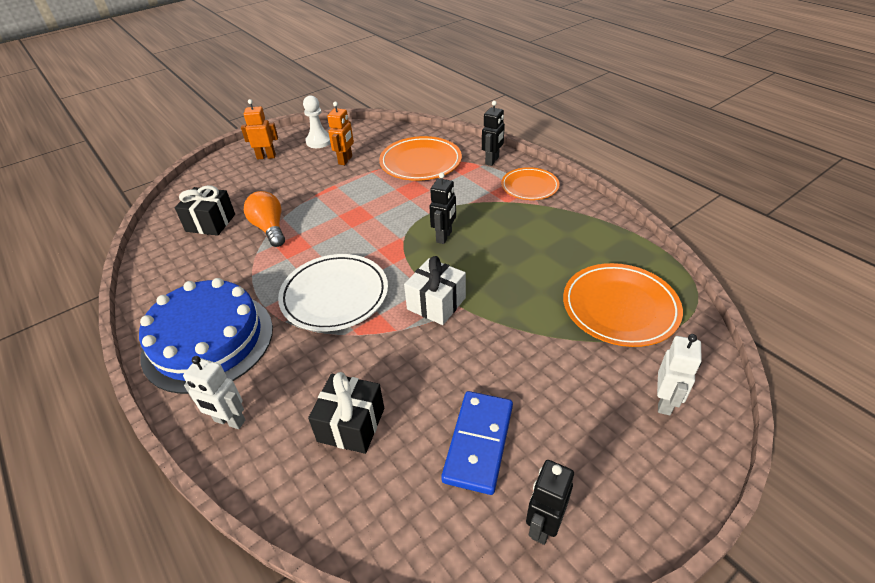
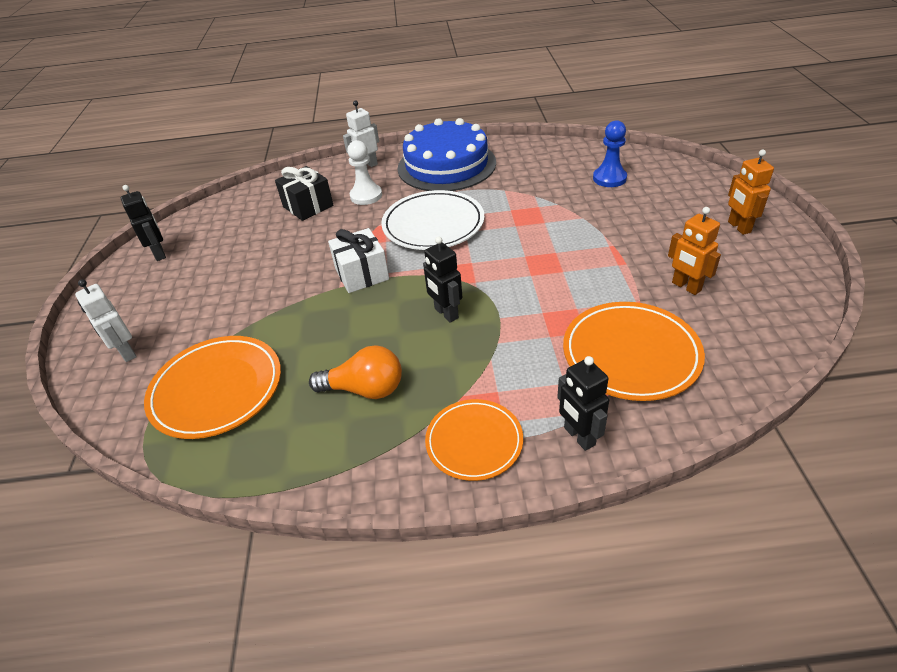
camera: 125 degrees right, 0 degrees up
black gift [175,185,235,236] -> blue pawn [593,120,627,187]
orange robot [241,99,278,159] -> orange robot turned 135 degrees clockwise [728,149,774,235]
orange light bulb [244,191,285,247] -> orange light bulb moved to [309,345,402,399]
white pawn [303,95,331,148] -> white pawn moved to [347,140,382,205]
blue domino [441,391,513,495] -> none

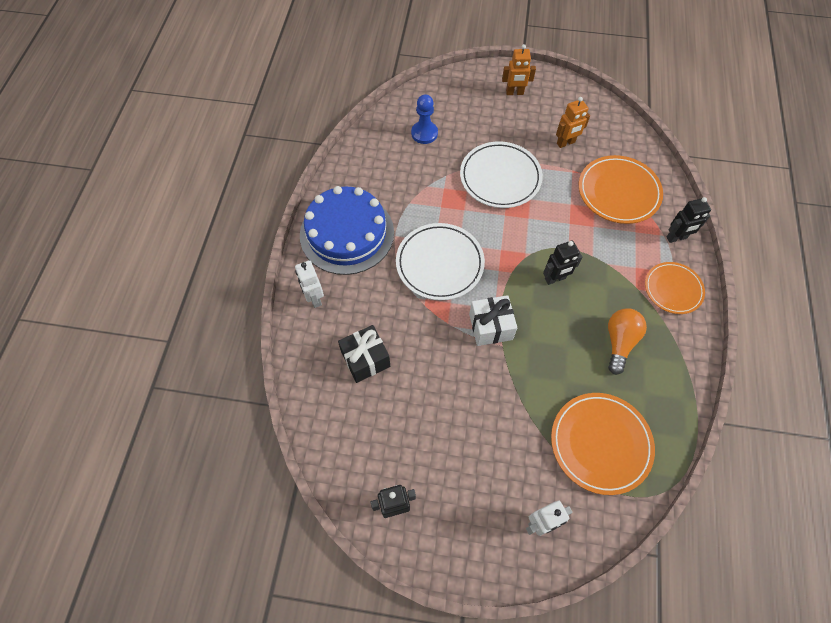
camera: 80 degrees left, 20 degrees up
white pawn [347,140,382,205] -> none
none -> white plate [460,141,543,208]

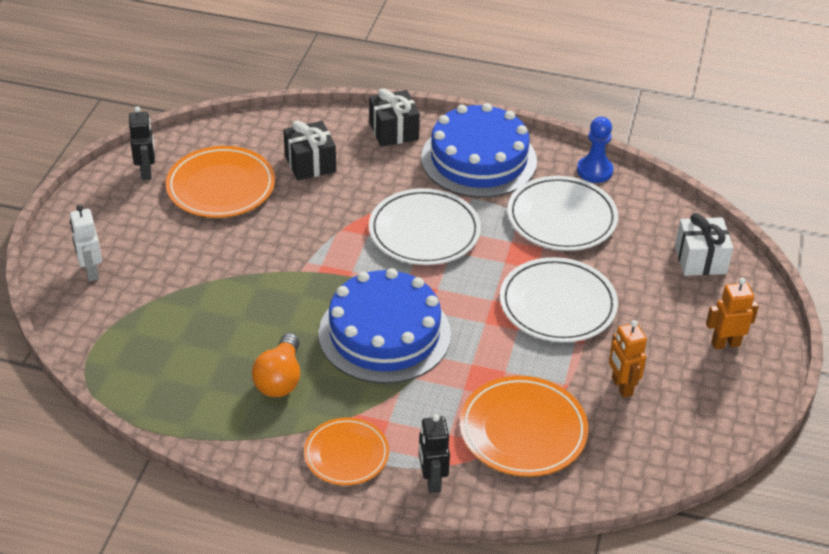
camera: 95 degrees right, 20 degrees down
white robot [295,260,324,308] -> black gift [369,88,420,147]
blue pawn [411,94,438,144] -> blue pawn moved to [577,117,613,183]
white gift [469,295,517,346] -> white gift moved to [675,213,733,276]
orange robot [502,44,536,95] -> orange robot turned 75 degrees clockwise [706,278,759,349]
black robot [543,241,583,285] -> blue cake [319,268,451,384]
orange plate [551,393,655,495] -> orange plate moved to [165,146,275,218]
orange light bulb [608,308,647,375] -> orange light bulb turned 75 degrees clockwise [252,333,300,397]
none -> white plate [507,176,618,251]

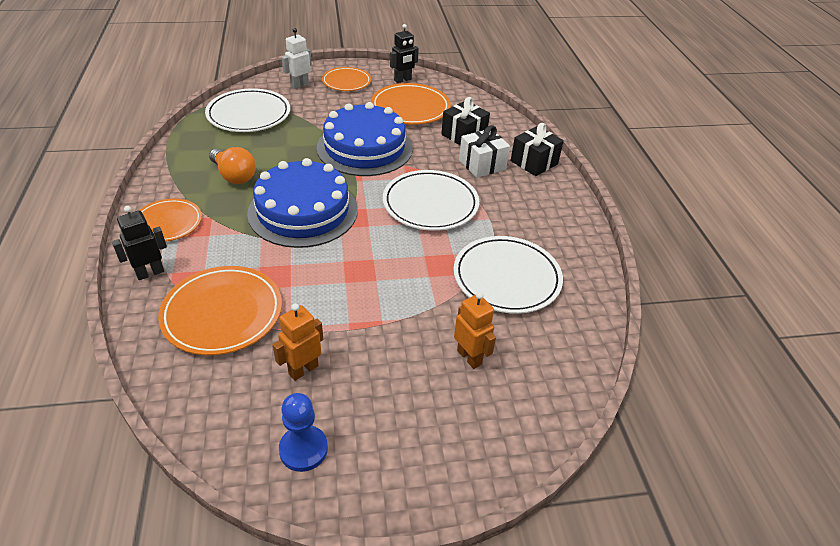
camera: 65 degrees right, 0 degrees up
orange light bulb [252,333,300,397] -> orange light bulb turned 120 degrees counterclockwise [209,147,256,184]
blue cake [421,103,537,198] -> blue cake moved to [317,102,413,176]
white plate [500,257,618,342] -> white plate moved to [205,88,290,132]
blue pawn [577,117,613,183] -> blue pawn moved to [279,393,328,472]
white gift [675,213,733,276] -> white gift moved to [459,125,510,178]
orange robot [706,278,759,349] -> orange robot moved to [454,292,496,369]
none -> orange plate [322,67,371,91]

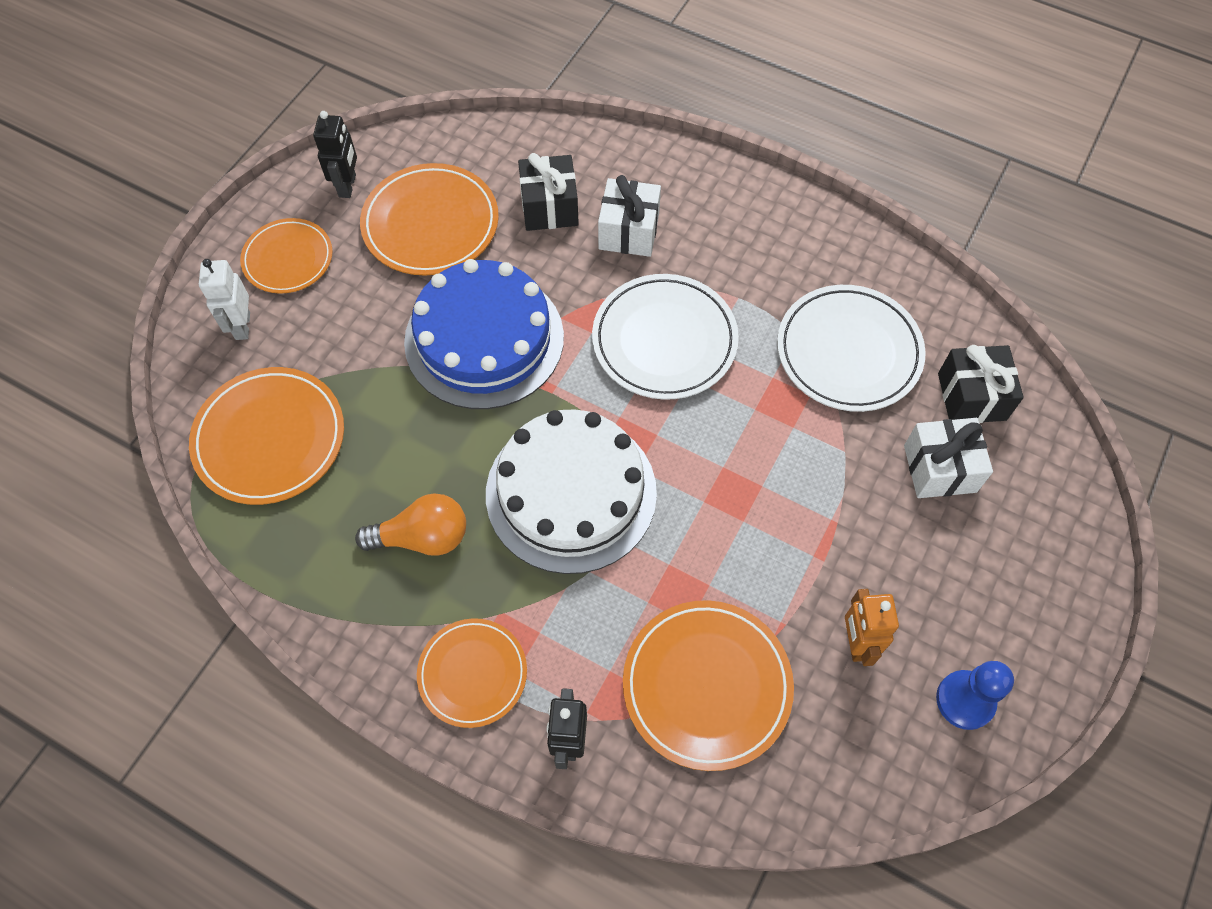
camera: 50 degrees left, 20 degrees up
white plate [205,88,290,132] -> orange plate [189,367,344,505]
blue cake [247,158,358,248] -> white cake [486,409,657,574]
orange robot [454,292,496,369] -> white gift [904,418,993,498]
black gift [511,123,564,176] -> black gift moved to [938,345,1024,423]

